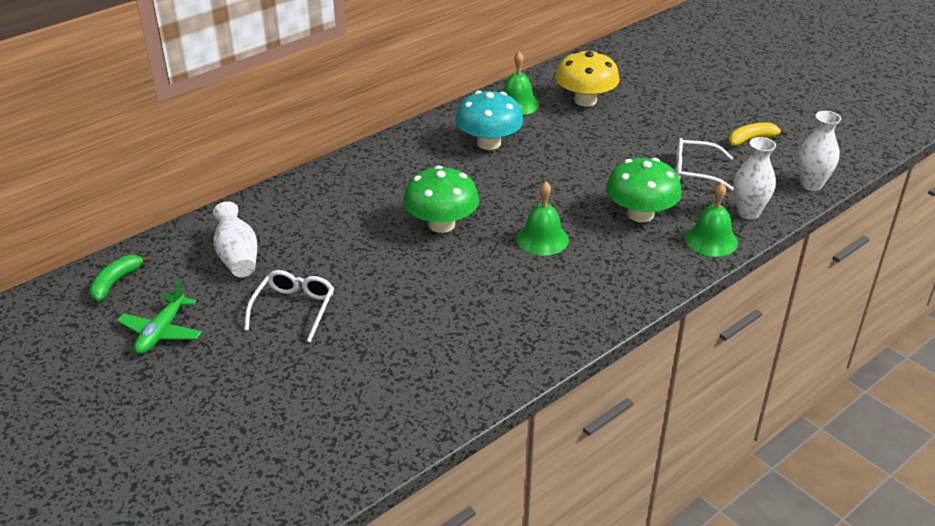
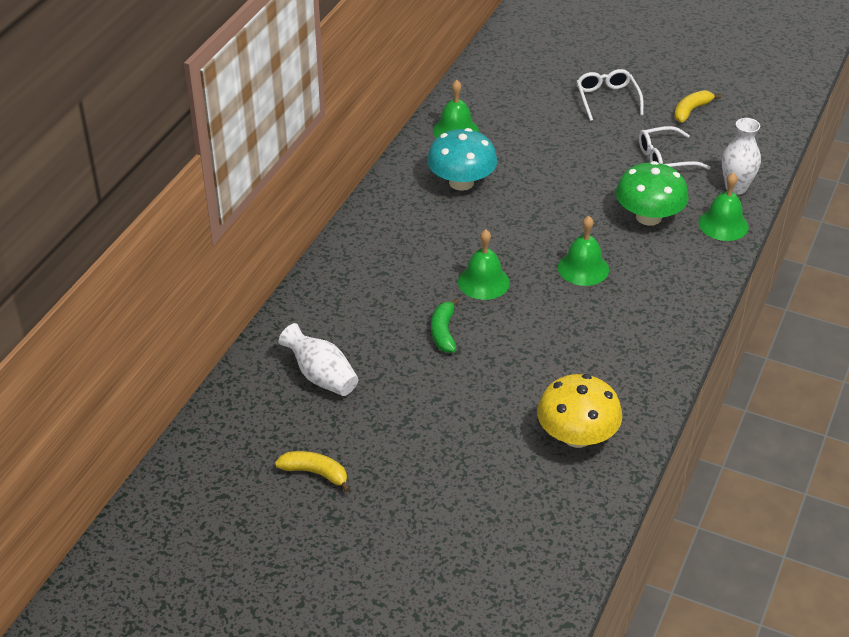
camera: 25 degrees left, 5 degrees up
green banana [89,255,152,301] -> green banana moved to [431,298,460,353]
green plane [117,281,202,354] -> yellow banana [275,451,350,492]
white glasses [244,270,334,342] -> white glasses moved to [576,69,644,121]
green mushroom [403,165,479,233] -> green bell [458,229,510,300]
yellow mushroom [555,51,620,106] -> yellow mushroom moved to [537,374,623,448]
white vase [798,111,841,191] -> none

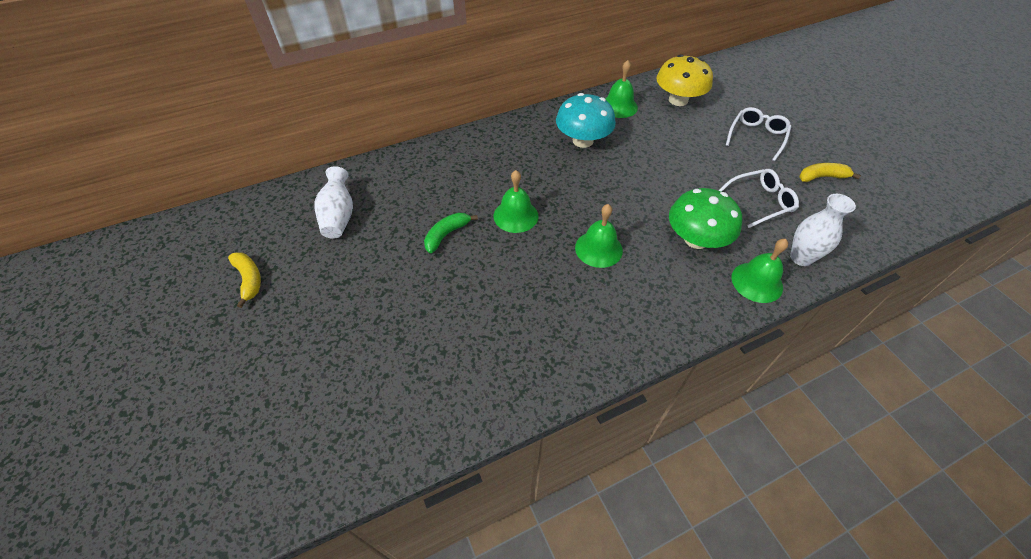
camera: 40 degrees right, 10 degrees up
yellow mushroom [537,374,623,448] -> yellow mushroom moved to [656,54,713,106]
white glasses [639,126,711,170] -> white glasses turned 135 degrees clockwise [718,169,799,228]

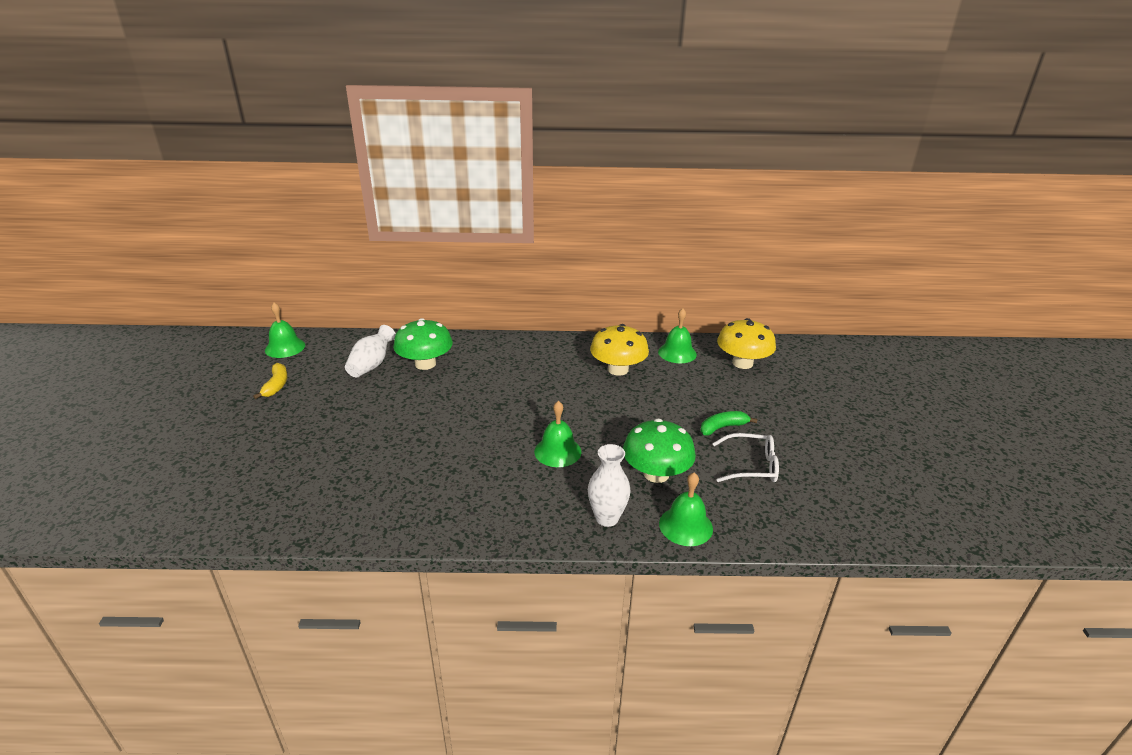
camera: 25 degrees right, 20 degrees down
green banana [424,212,478,253] -> green banana moved to [700,411,757,436]
green bell [494,170,538,233] -> green bell moved to [265,302,305,358]
turquoise mushroom [556,93,616,148] -> yellow mushroom [590,324,649,376]
white glasses [726,107,792,161] -> none
white vase [790,194,856,266] -> white vase moved to [588,444,631,527]
yellow banana [799,163,861,182] -> none
none -> green mushroom [393,318,453,370]

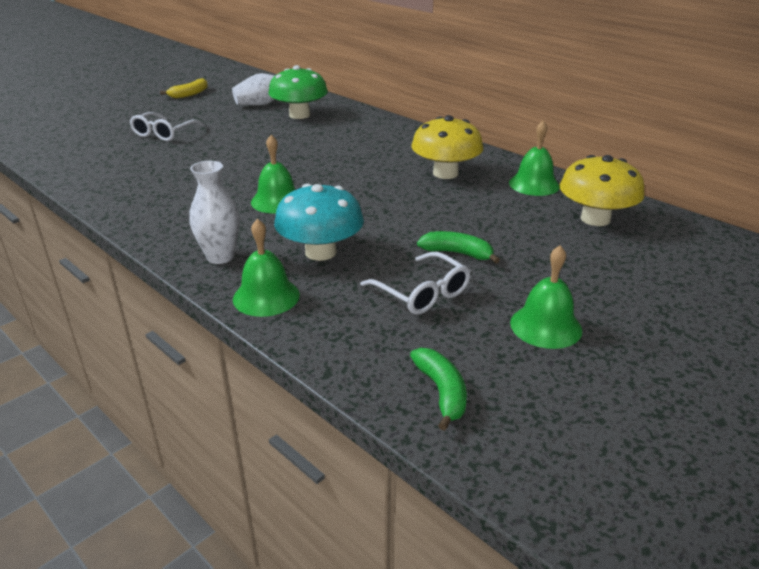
camera: 45 degrees right, 0 degrees up
green bell [265,302,305,358] -> green bell moved to [510,245,582,349]
green mushroom [623,419,696,483] -> turquoise mushroom [274,184,364,261]
none -> white glasses [129,112,205,141]
none -> green banana [410,348,467,431]

